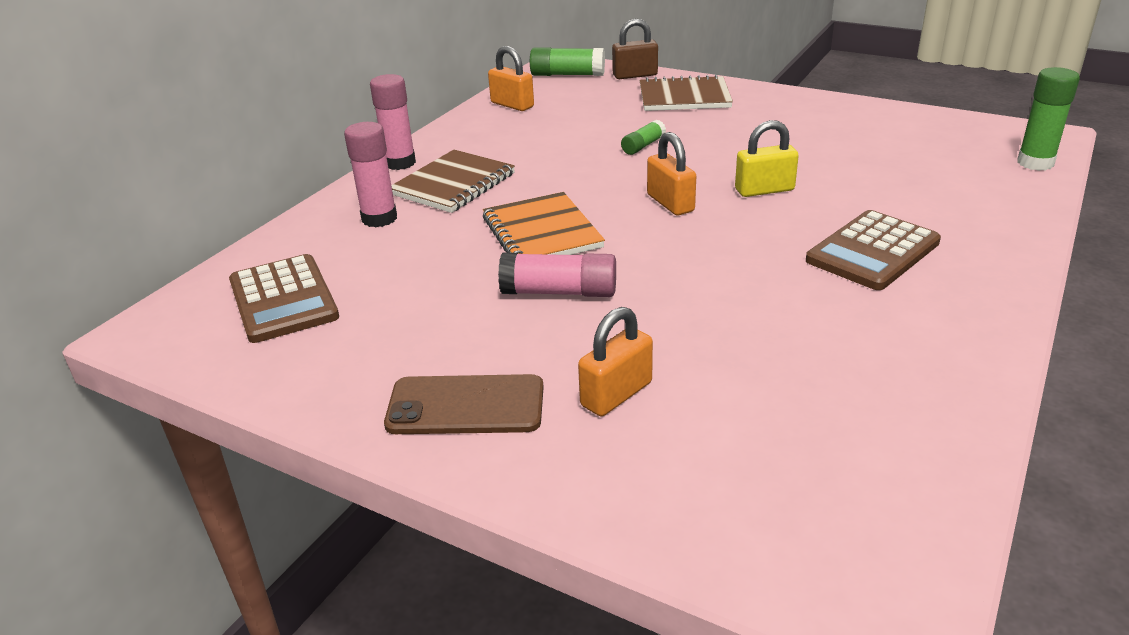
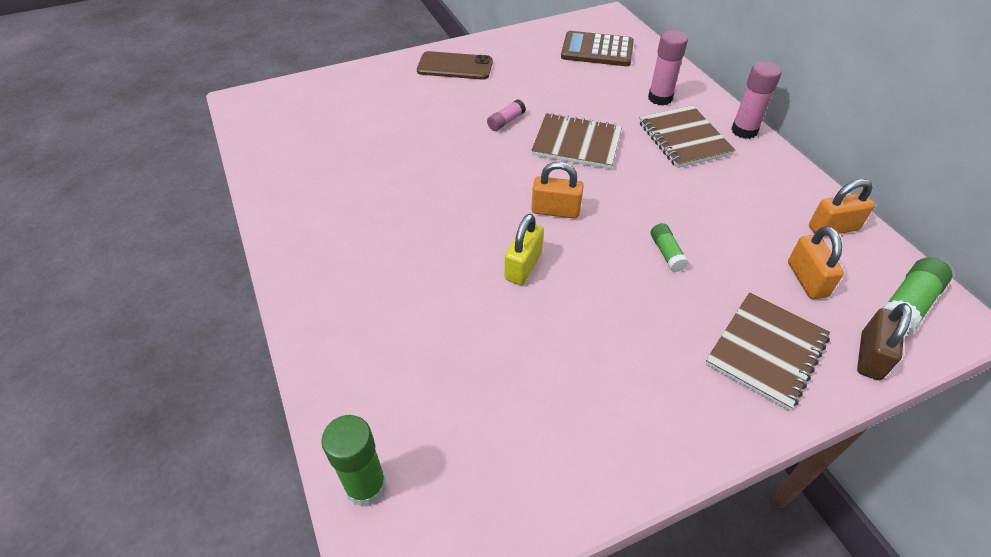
camera: 125 degrees right, 15 degrees up
brown phone [384,374,544,434] -> brown phone turned 60 degrees clockwise [417,51,493,80]
orange notebook [483,192,605,255] -> brown notebook [531,113,622,169]
pink glue stick [498,253,616,297] -> pink glue stick [487,100,526,131], size x0.60
orange padlock [578,307,653,416] -> orange padlock moved to [788,226,844,299]
brown calculator [806,210,941,290] -> none

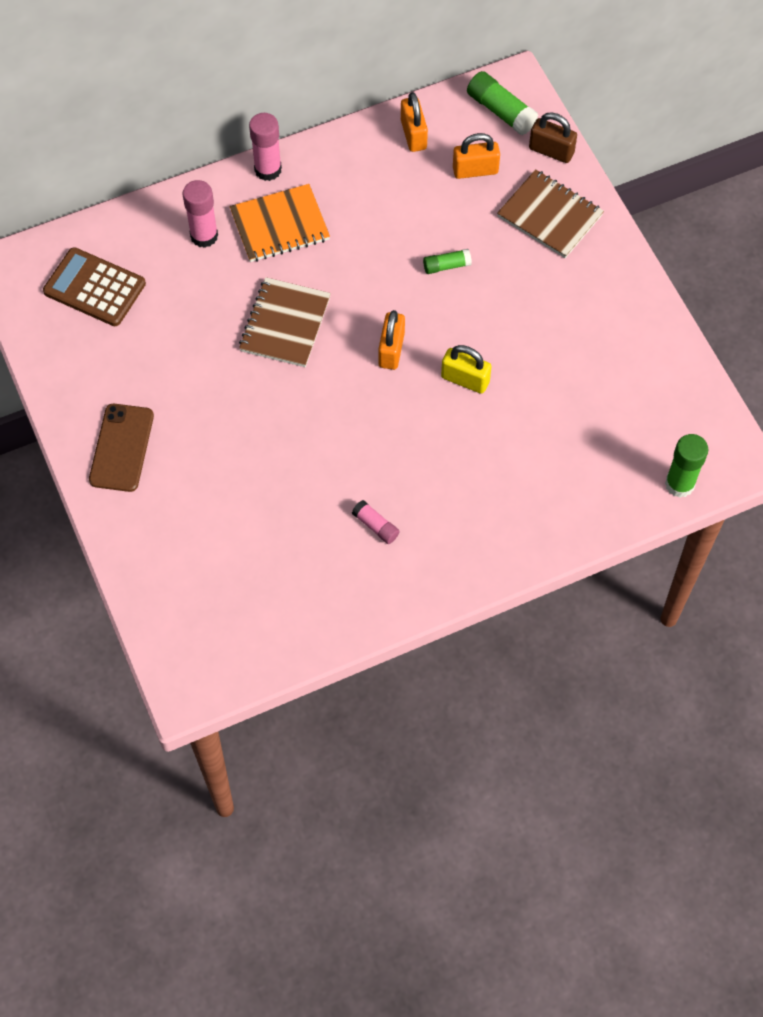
camera: 90 degrees left, 15 degrees up
pink glue stick [487,100,526,131] -> pink glue stick moved to [352,500,400,544]
brown calculator [561,31,634,66] -> brown calculator turned 105 degrees clockwise [43,247,146,326]
brown notebook [639,105,735,168] -> orange notebook [230,184,330,262]

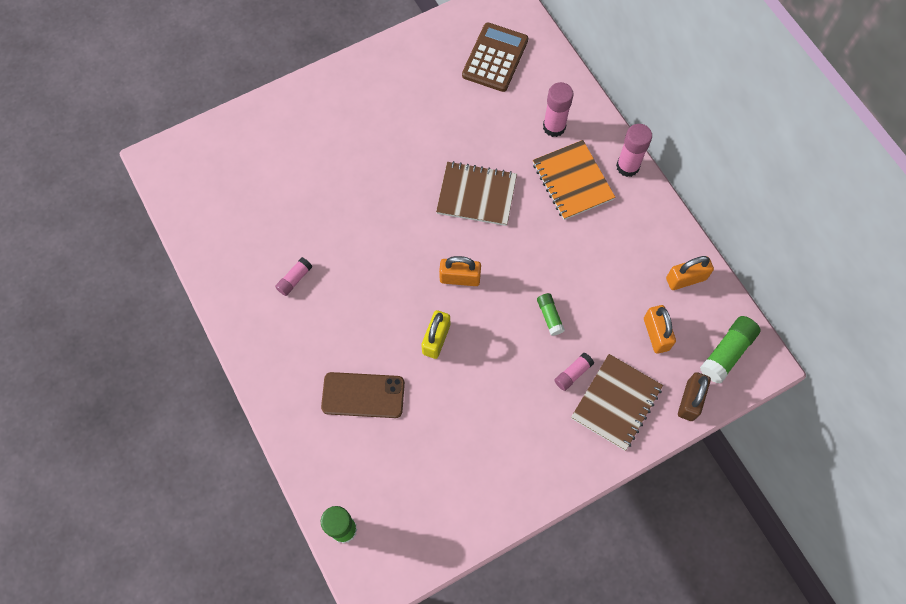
camera: 85 degrees right, 5 degrees up
brown phone [89,404,154,492] -> brown phone moved to [321,372,405,418]
none -> pink glue stick [554,353,594,391]

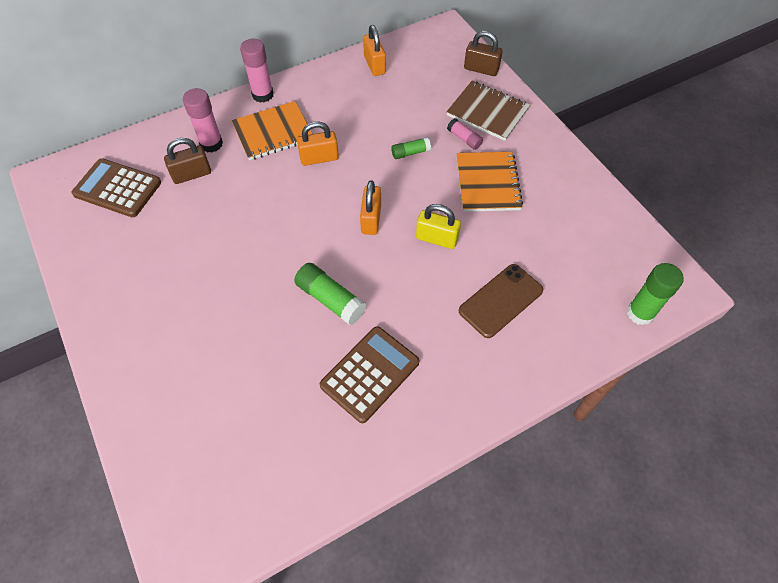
camera: 90 degrees left, 10 degrees down
pink glue stick [275,257,313,296] -> brown calculator [320,326,419,423]
brown phone [321,372,405,418] -> brown phone turned 45 degrees clockwise [459,264,543,338]
brown notebook [436,161,517,226] -> none
orange padlock [644,305,676,353] -> orange padlock moved to [297,121,339,166]
green glue stick [700,316,761,384] -> green glue stick moved to [294,263,366,325]
none -> brown padlock [164,138,211,184]
none -> orange notebook [457,152,523,212]

